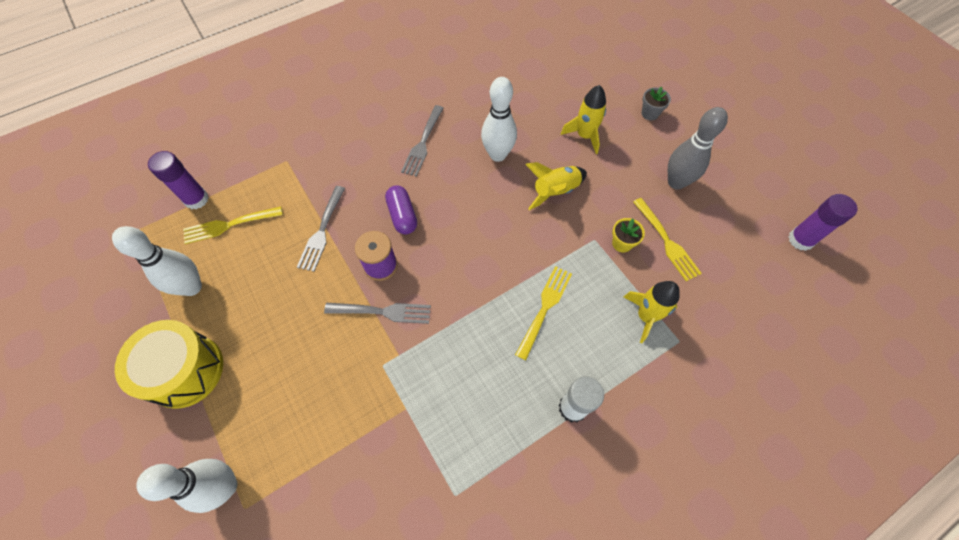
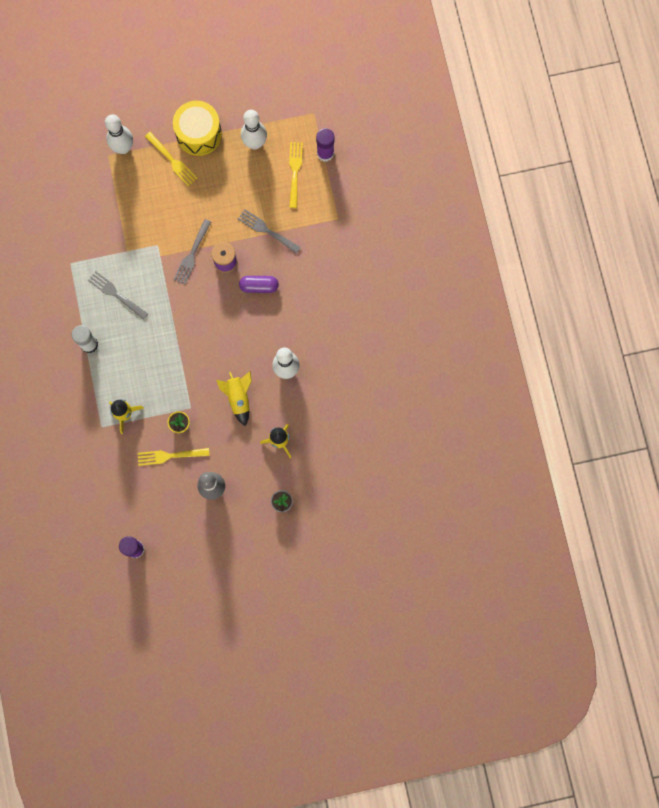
camera: 110 degrees right, 15 degrees up
grey fork [401,105,444,177] -> grey fork moved to [88,271,148,320]
yellow fork [515,266,572,360] -> yellow fork moved to [145,132,198,186]

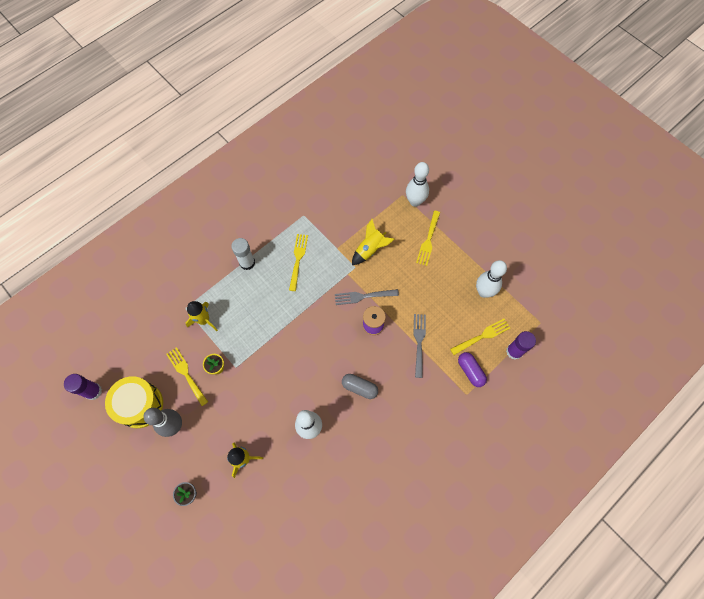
camera: 60 degrees right, 10 degrees down
grey fork [88,271,148,320] -> yellow fork [289,234,308,291]
yellow drum [173,101,222,156] -> yellow drum moved to [105,376,163,428]
yellow rocket [216,371,252,426] -> yellow rocket moved to [352,219,394,265]
purple capsule [239,276,279,293] -> purple capsule moved to [458,352,487,387]
none -> grey capsule [342,374,378,399]

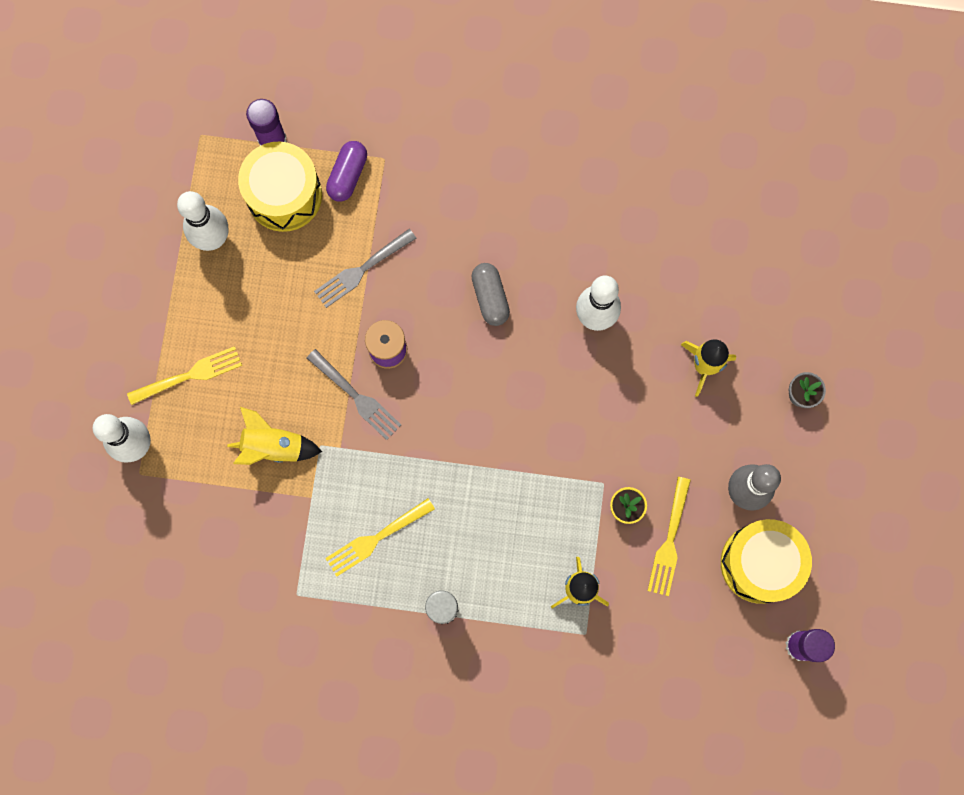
camera: 130 degrees left, 10 degrees up
yellow fork [450,319,510,355] -> yellow drum [238,141,322,232]

